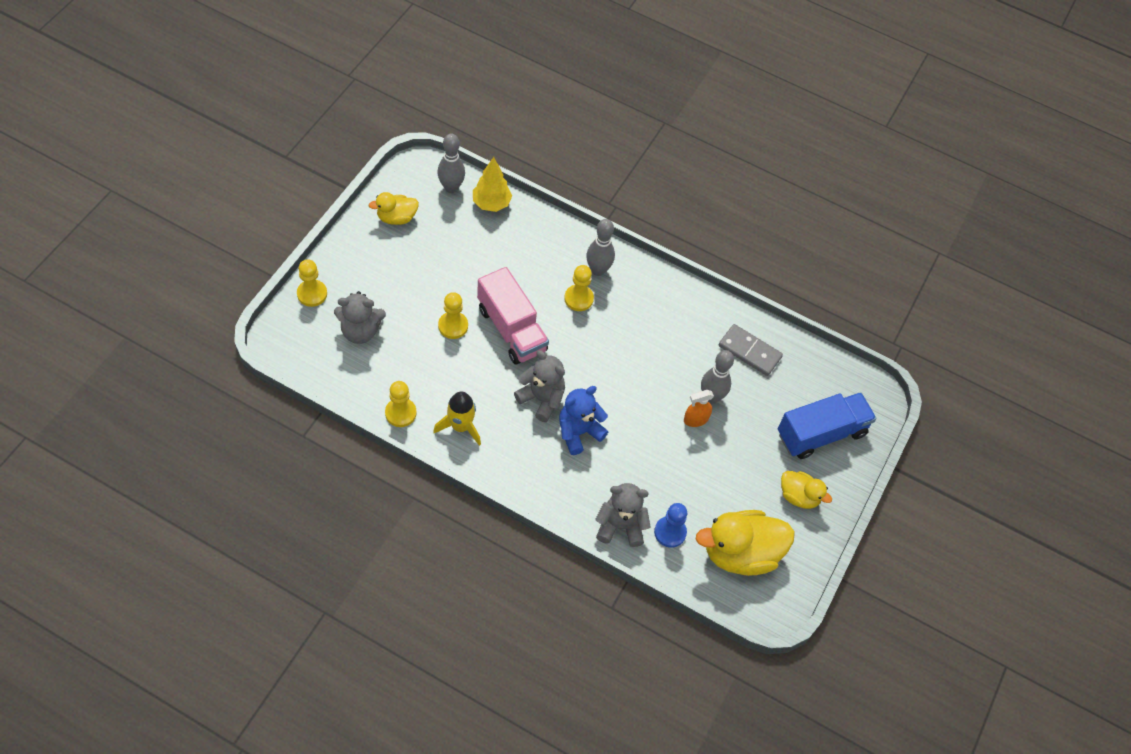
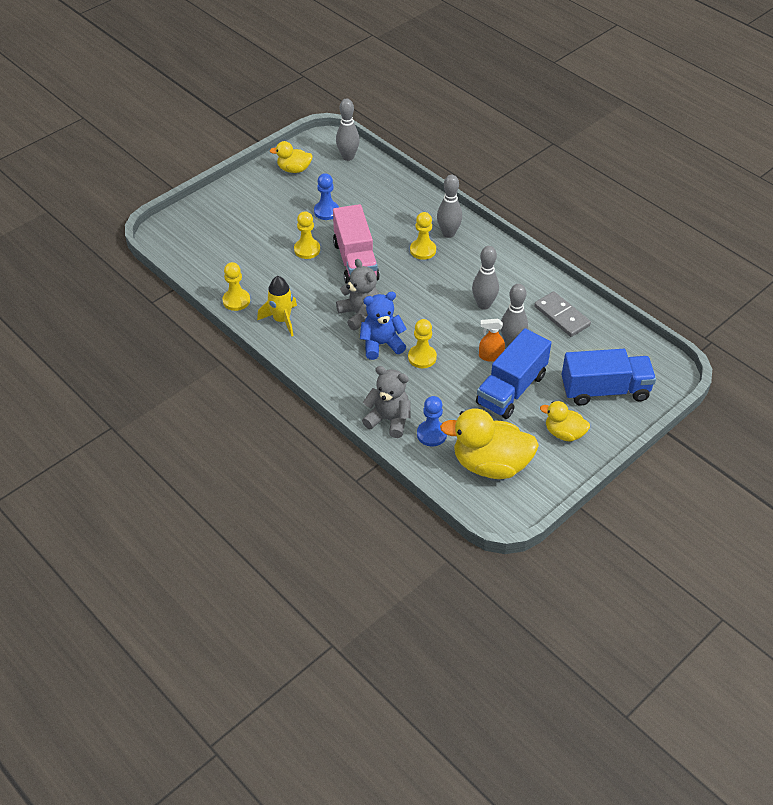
camera: 25 degrees right, 10 degrees down
yellow pawn [297,259,327,307] -> yellow pawn moved to [408,319,437,368]
grey teddy bear [334,291,386,344] -> none
yellow tree [473,157,512,212] -> none
yellow duck [781,471,832,509] -> yellow duck turned 150 degrees clockwise [540,401,590,441]
none -> blue pawn [314,173,339,220]
none -> grey bowling pin [472,246,499,310]
none -> blue truck [476,328,551,419]

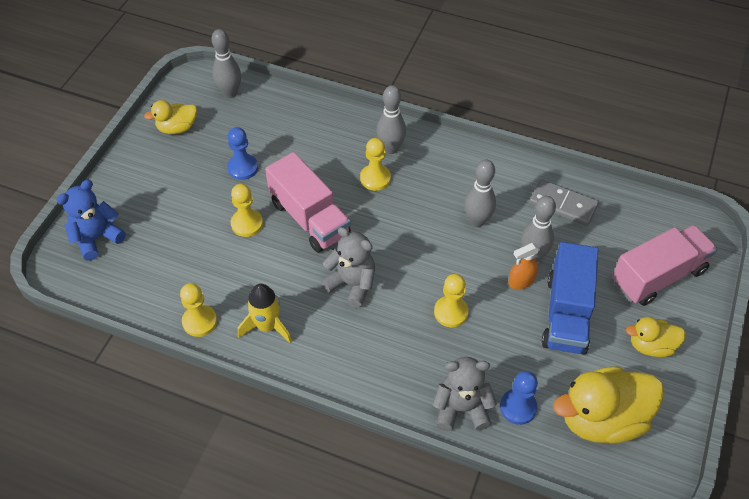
camera: 25 degrees left, 5 degrees up
blue teddy bear [360,292,407,360] -> blue teddy bear moved to [56,180,126,261]
blue truck [562,349,656,406] -> pink truck [612,225,718,306]

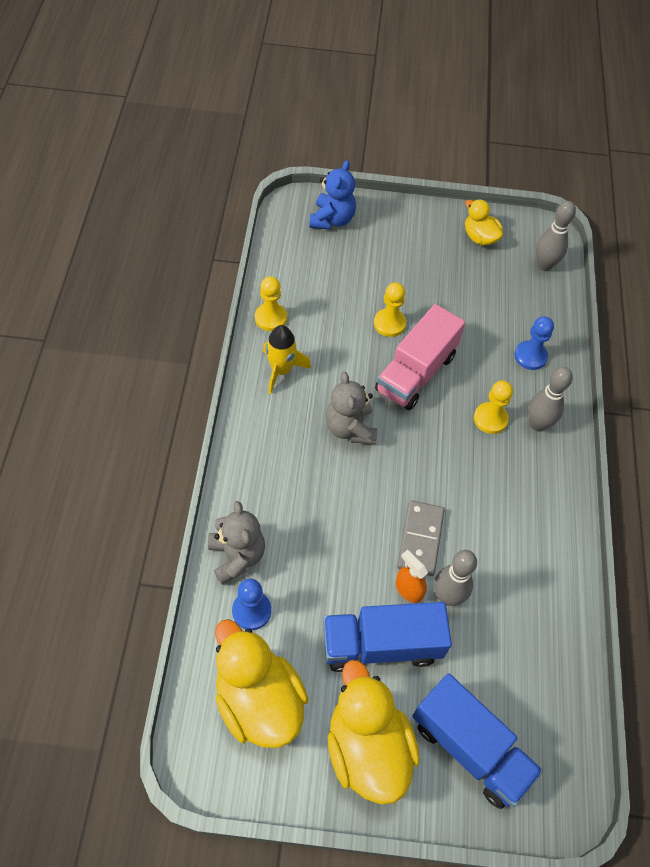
camera: 70 degrees right, 5 degrees up
blue teddy bear [56,180,126,261] -> blue teddy bear turned 75 degrees clockwise [309,160,356,230]
blue pawn [227,127,258,180] -> blue pawn moved to [514,316,554,370]
grey teddy bear [321,227,375,308] -> grey teddy bear turned 150 degrees clockwise [326,372,377,444]
yellow pawn [434,274,469,327] -> none
grey bowling pin [464,160,496,227] -> none
grey domino [529,179,599,226] -> grey domino moved to [397,500,445,576]
pink truck [612,225,718,306] -> blue truck [413,673,543,809]
yellow duck [626,317,686,357] -> yellow duck [328,660,420,804], size x1.81

